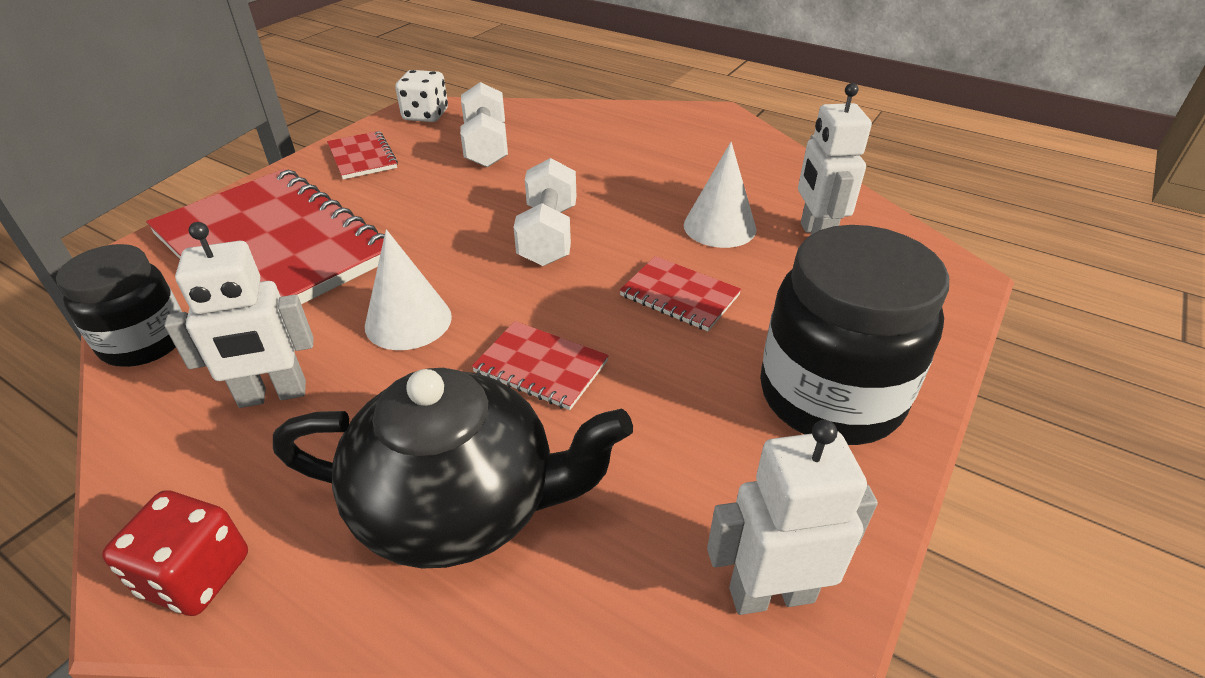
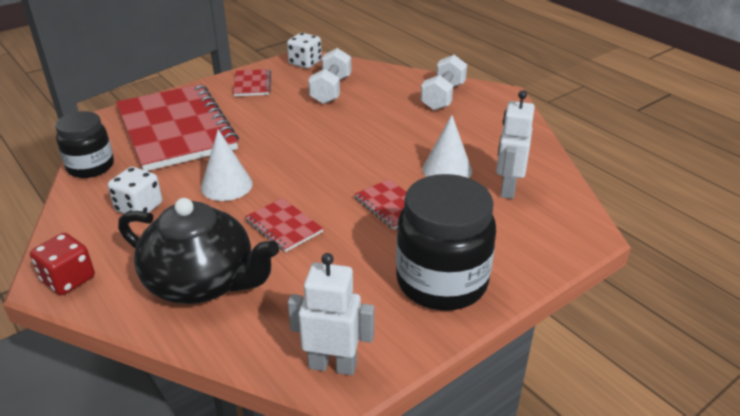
camera: 20 degrees right, 5 degrees down
white robot [164,222,314,408] -> white dice [108,167,162,214]
white dumbbell [514,158,576,266] -> white dumbbell moved to [421,55,467,110]

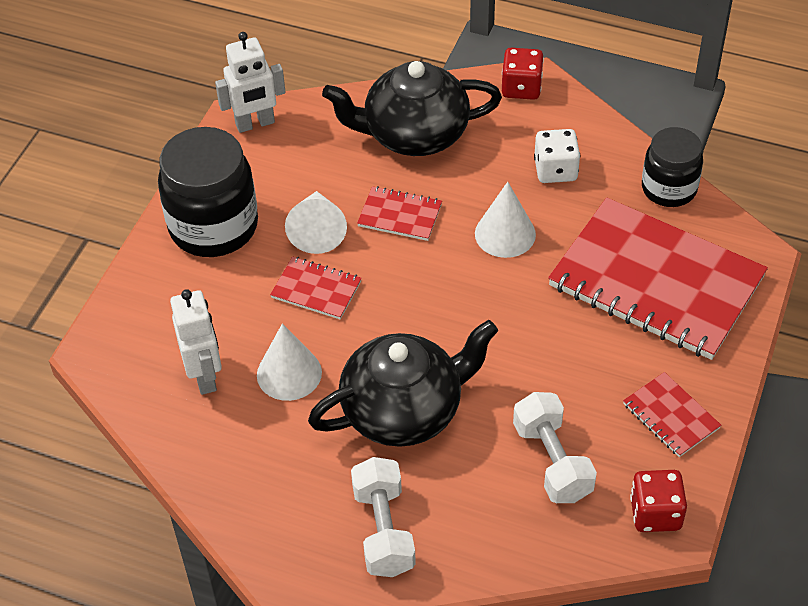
camera: 150 degrees right, 15 degrees up
white dice [287,33,322,69] -> red dice [630,470,687,532]
none -> white cone [285,191,347,254]
none -> black teapot [308,320,498,447]

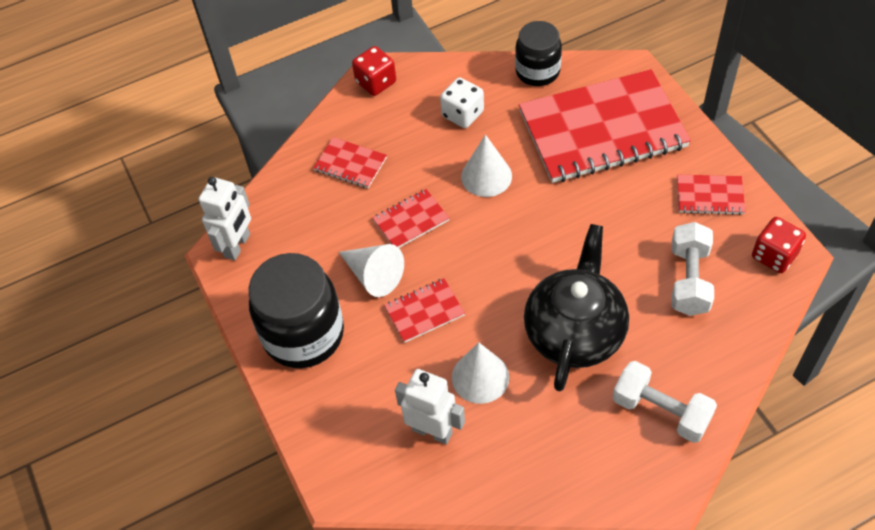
camera: 45 degrees left, 5 degrees up
black teapot [322,61,502,156] -> red notebook [313,137,387,188]
white dumbbell [513,392,597,503] -> white dumbbell turned 75 degrees clockwise [672,222,714,316]

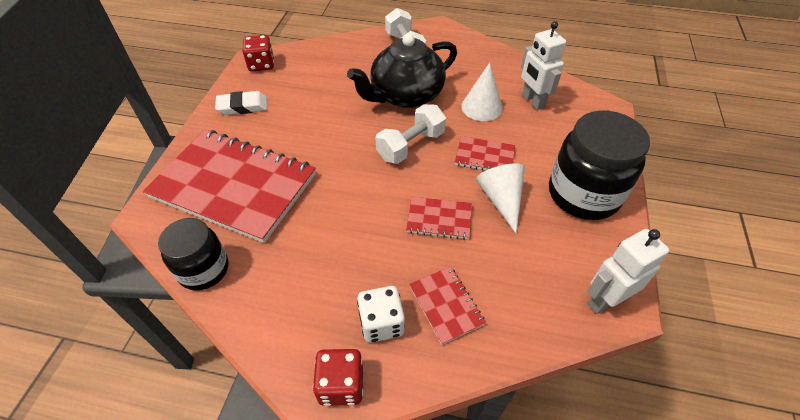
camera: 145 degrees left, 5 degrees down
white dice [440,77,484,128] -> white dice moved to [357,286,405,343]
white cone [461,134,512,197] -> none
white dumbbell [672,222,714,316] -> white dumbbell moved to [375,104,446,164]
red notebook [677,175,746,215] -> white eraser [215,91,267,115]

